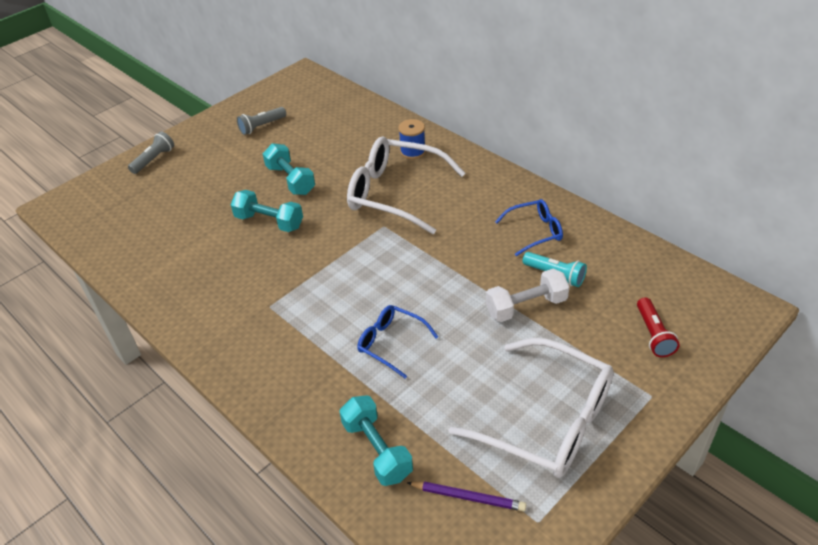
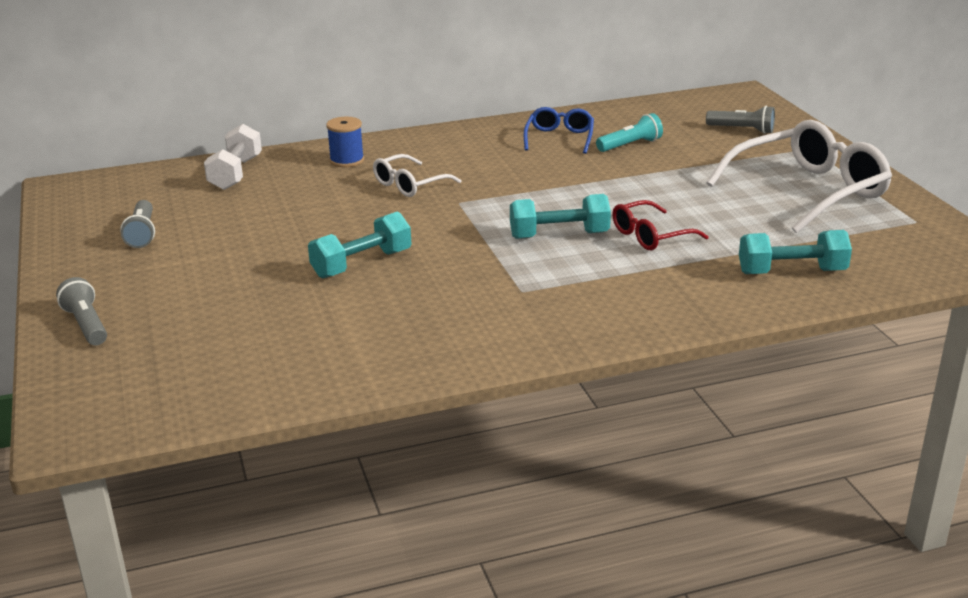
camera: 65 degrees left, 15 degrees down
turquoise dumbbell [263,143,315,195] -> turquoise dumbbell moved to [510,194,611,239]
white glasses [347,136,465,234] -> white glasses [373,154,461,197], size x0.52
blue glasses [357,305,438,378] -> red glasses [612,200,709,250]
purple pencil [407,481,526,511] -> none
white dumbbell [486,269,569,322] -> white dumbbell moved to [204,124,262,190]
red flashlight [637,297,680,357] -> grey flashlight [706,106,775,134]

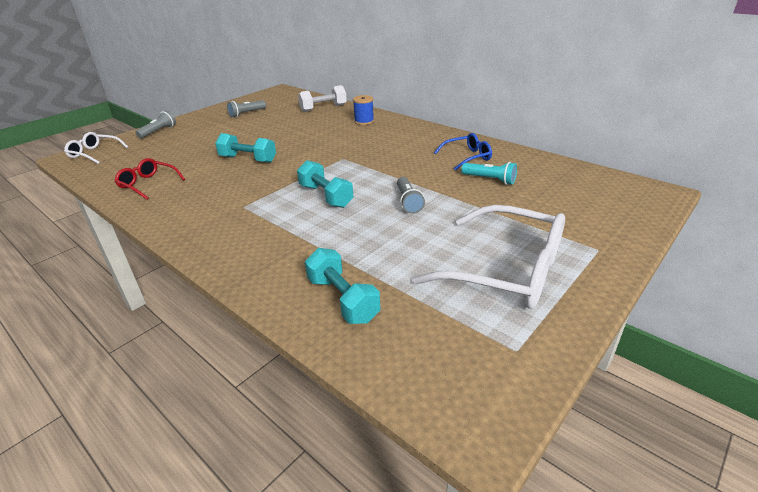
camera: 60 degrees right, 5 degrees up
white glasses [373,154,461,197] -> white glasses moved to [64,132,128,164]
red glasses [612,200,709,250] -> red glasses moved to [114,158,185,200]
grey flashlight [706,106,775,134] -> grey flashlight moved to [397,177,425,214]

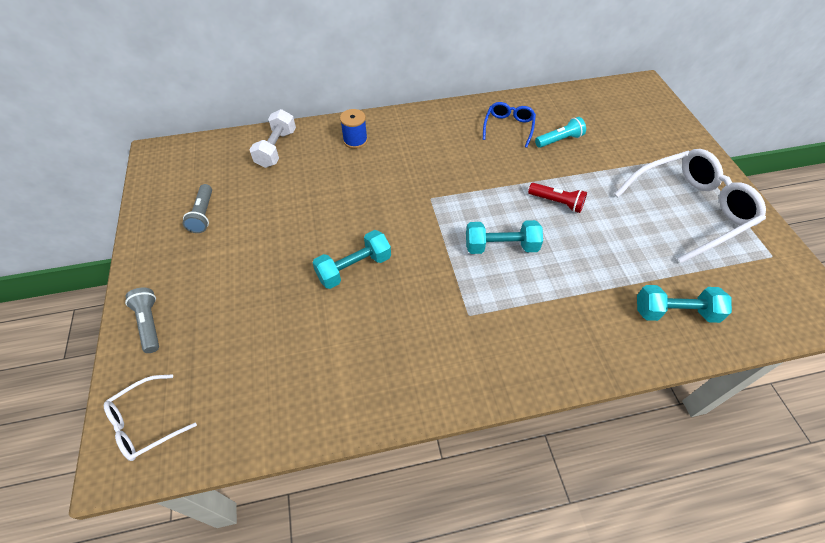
camera: 55 degrees left, 20 degrees up
red glasses [114,158,185,200] -> none
grey flashlight [397,177,425,214] -> red flashlight [528,183,587,213]

